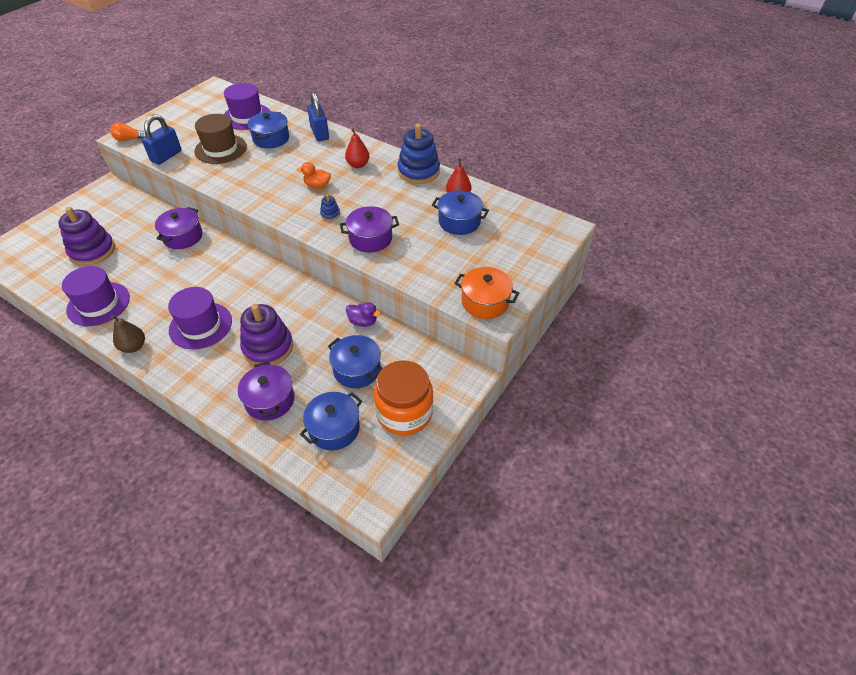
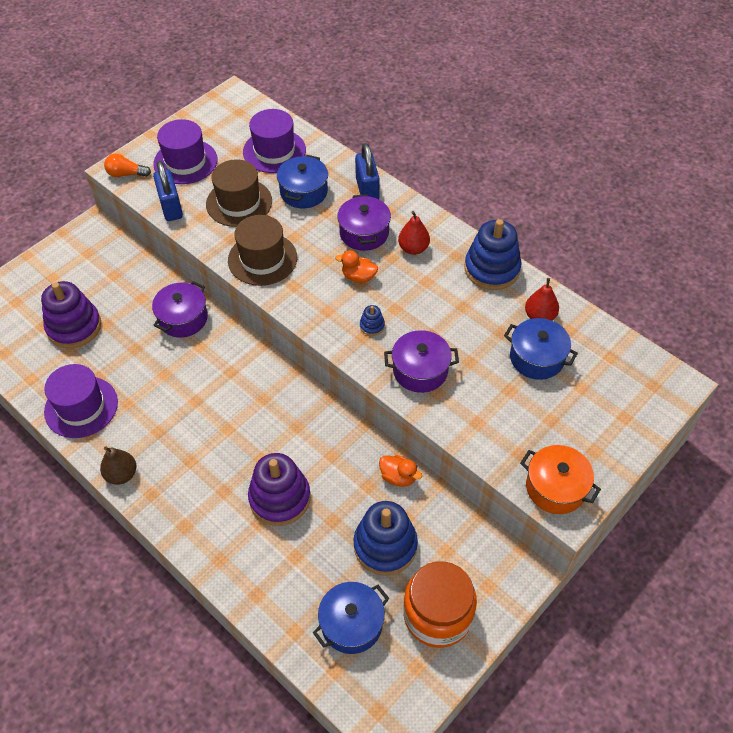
camera: 10 degrees right, 5 degrees up
blue padlock [142,114,182,165] -> blue padlock turned 60 degrees counterclockwise [153,161,183,221]
purple hat [168,287,232,350] -> purple hat moved to [153,119,218,184]
purple pot [238,361,294,421] -> purple pot moved to [337,194,391,251]
blue pot [328,335,383,388] -> blue stacking toy [353,501,418,575]
purple duck [346,302,381,327] -> orange duck [379,455,422,487]
none -> brown hat [228,215,297,286]

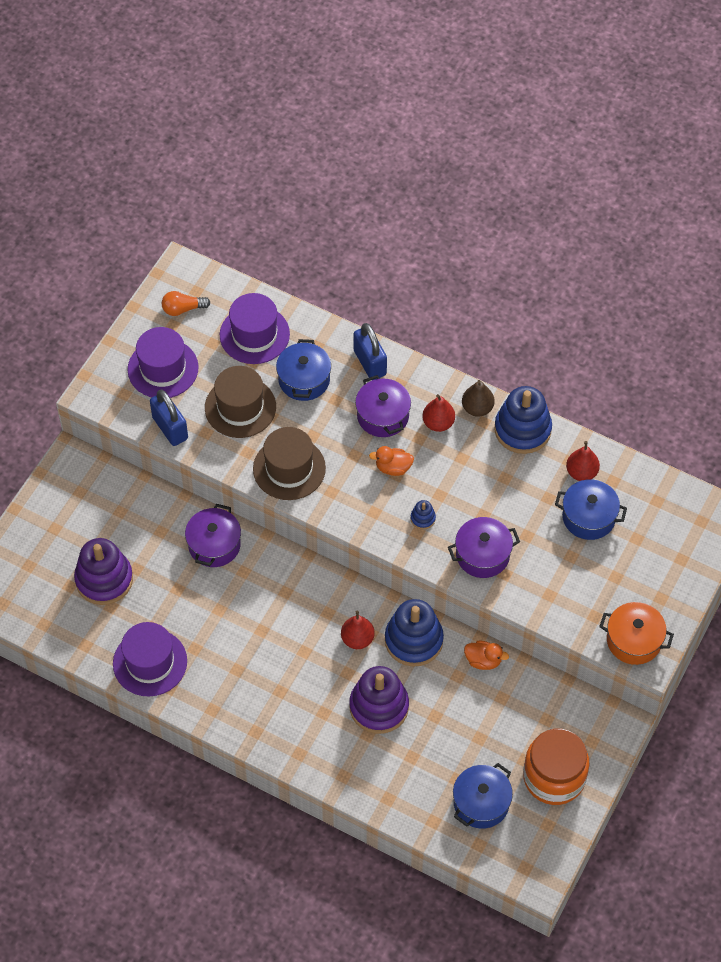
camera: 15 degrees left, 5 degrees up
brown pear [100,446,136,485] -> brown pear moved to [462,380,495,417]
orange light bulb [104,154,151,177] -> orange light bulb moved to [162,291,211,316]
blue stacking toy [353,501,418,575] -> blue stacking toy moved to [385,599,444,667]
none -> red pear [341,611,375,649]

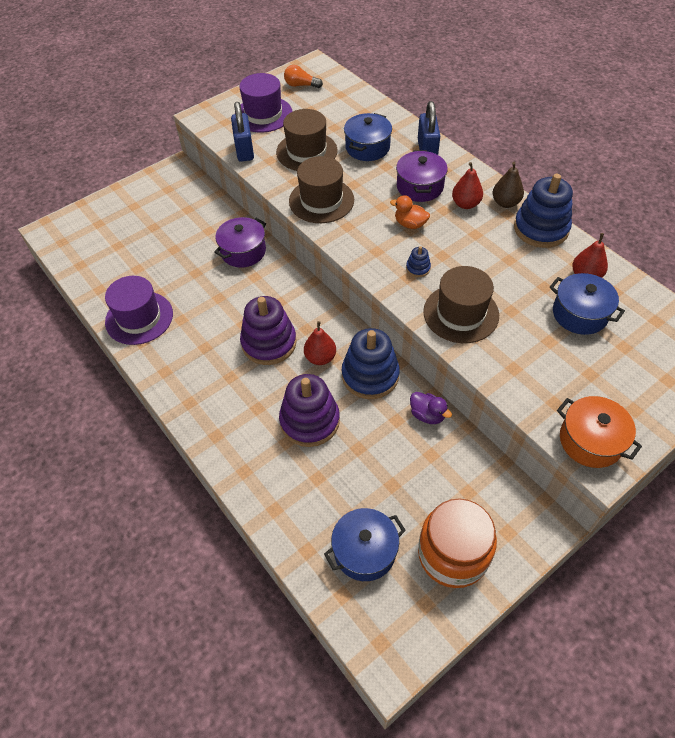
camera: 25 degrees right, 5 degrees down
purple stacking toy [74,538,133,605] -> purple stacking toy moved to [240,296,297,365]
purple hat [220,293,290,364] -> none
purple pot [448,517,520,578] -> brown hat [423,266,499,343]
orange duck [464,640,509,670] -> purple duck [410,392,452,424]

